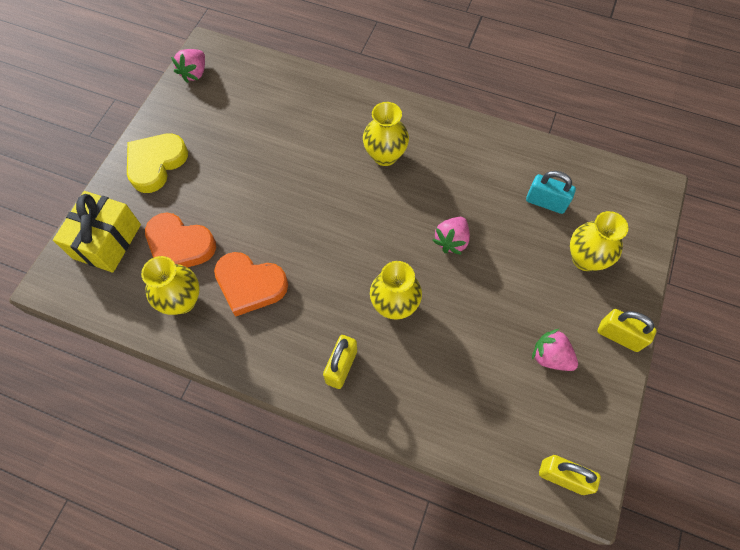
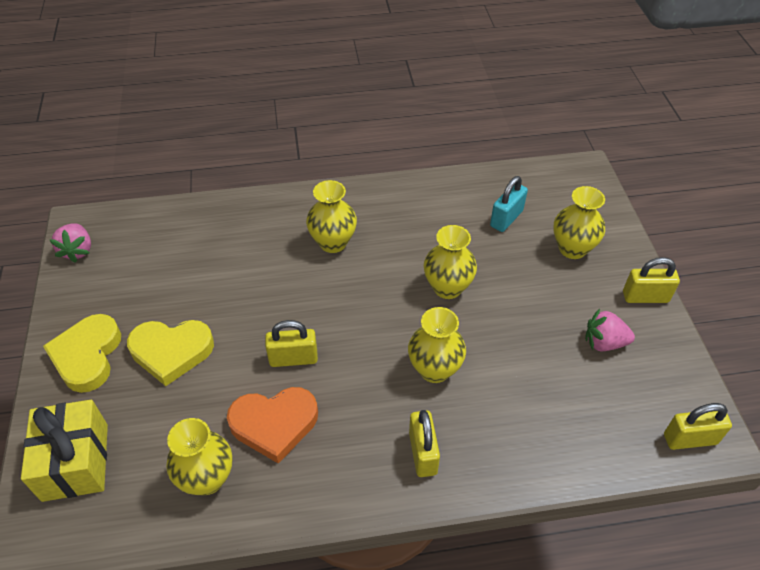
camera: 30 degrees left, 15 degrees down
orange heart [145,213,216,268] -> none
pink strawberry [433,217,470,255] -> yellow vase [424,225,477,299]
turquoise padlock [526,171,576,214] -> turquoise padlock turned 45 degrees counterclockwise [490,176,528,232]
none -> yellow heart [127,320,214,386]
none -> yellow padlock [265,320,318,367]

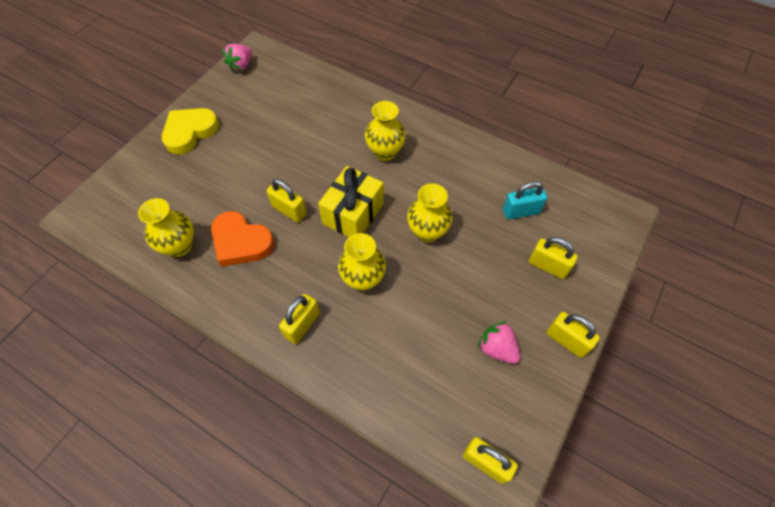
camera: 40 degrees right, 10 degrees up
yellow gift [21,400,108,502] -> yellow gift moved to [318,166,384,237]
yellow heart [127,320,214,386] -> none
yellow vase [554,186,605,259] -> yellow padlock [529,237,578,279]

